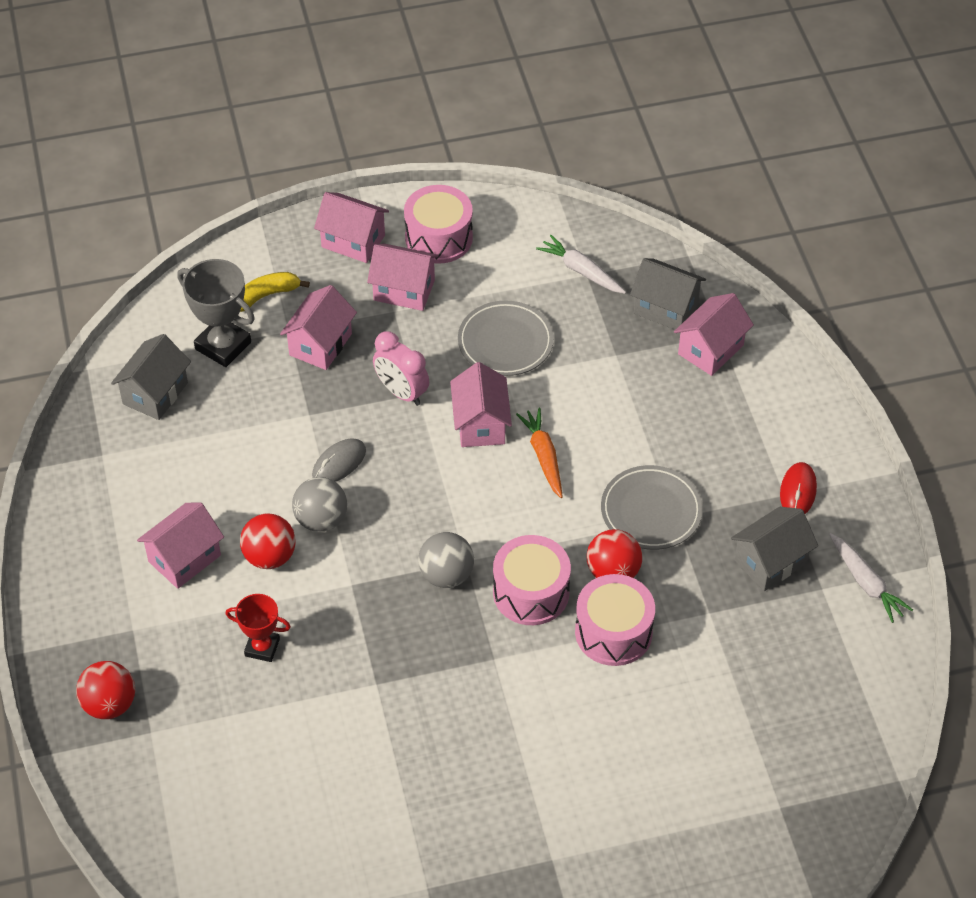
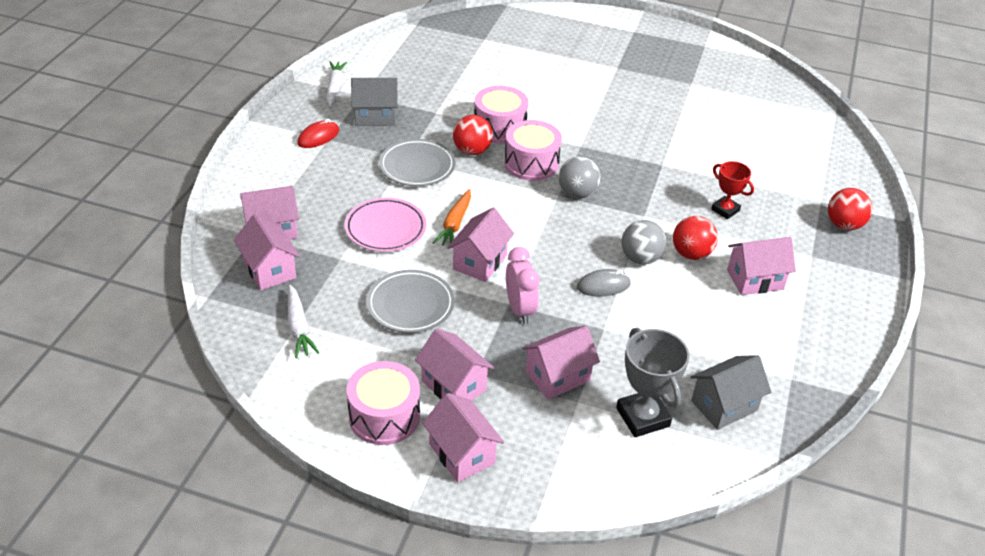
camera: 150 degrees left, 10 degrees down
yellow banana [240,272,310,312] -> none
grey house [630,258,706,330] -> pink house [234,214,300,290]
none -> pink plate [345,197,426,252]

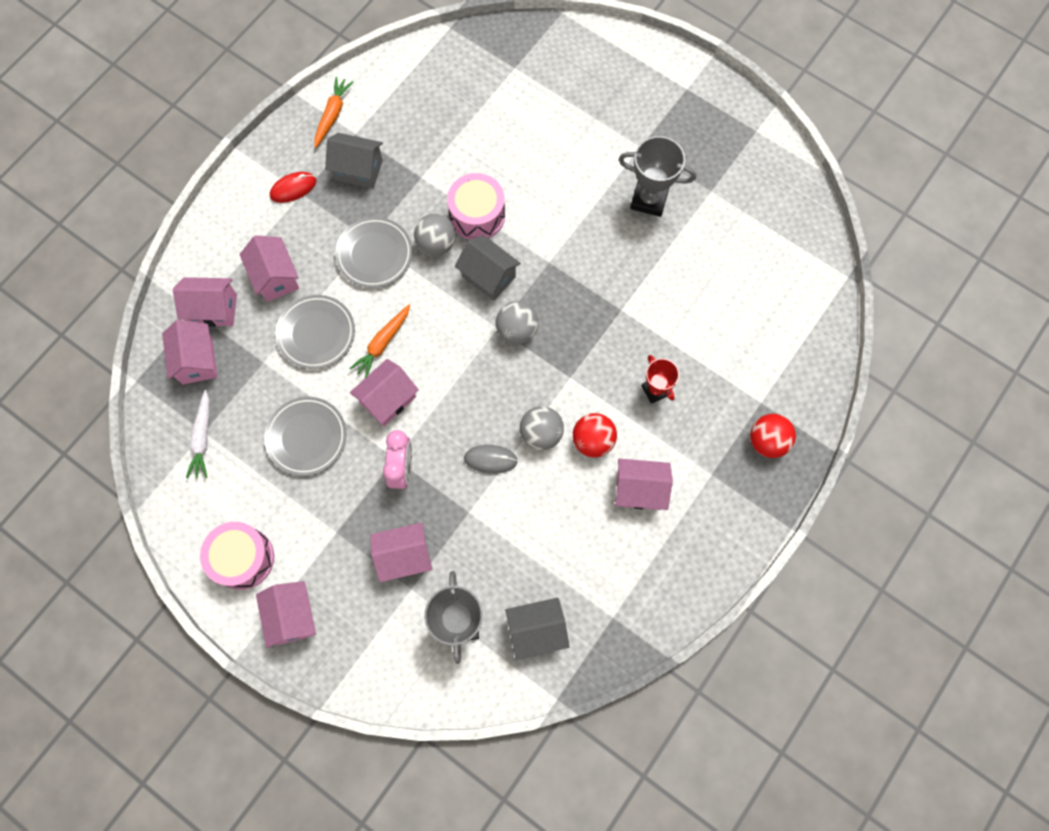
camera: 20 degrees right, 30 degrees up
white carrot [327,61,347,106] -> orange carrot [314,77,353,148]
pink plate [345,197,426,252] -> grey plate [276,295,355,369]
pink house [415,329,494,400] -> pink house moved to [239,235,299,302]
red ball [453,115,493,155] -> grey ball [414,214,456,256]
pink drum [504,120,562,181] -> grey house [455,235,521,301]
none -> grey trophy [619,136,696,217]

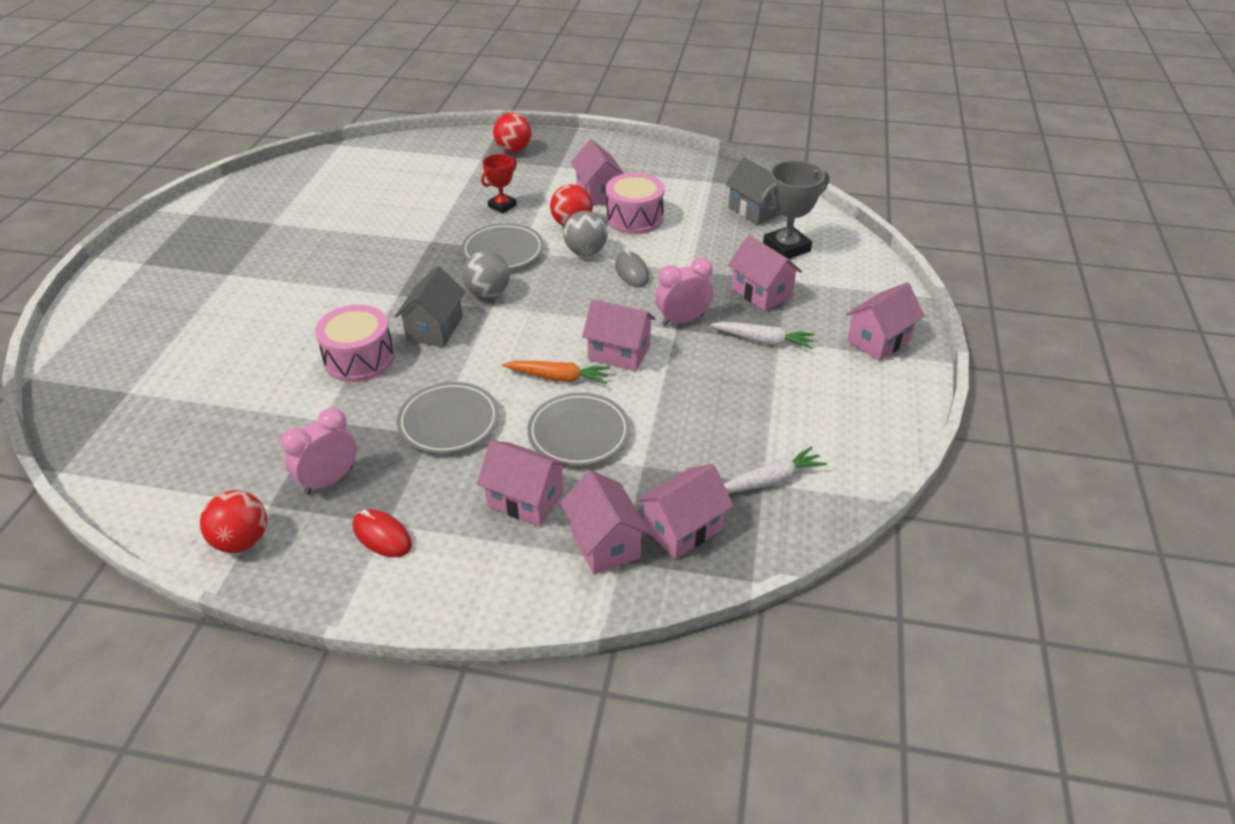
camera: 115 degrees left, 30 degrees down
pink drum [200,522,274,590] -> pink drum moved to [606,173,664,234]
pink house [239,235,299,302] -> pink house turned 75 degrees clockwise [477,440,568,526]
grey plate [264,397,347,476] -> grey plate moved to [461,223,544,270]
orange carrot [314,77,353,148] -> red ball [200,490,267,553]
grey house [325,133,383,188] -> pink clock [281,408,357,494]
grey ball [414,214,456,256] -> none
grey trophy [619,136,696,217] -> none
none -> white carrot [710,322,814,349]

